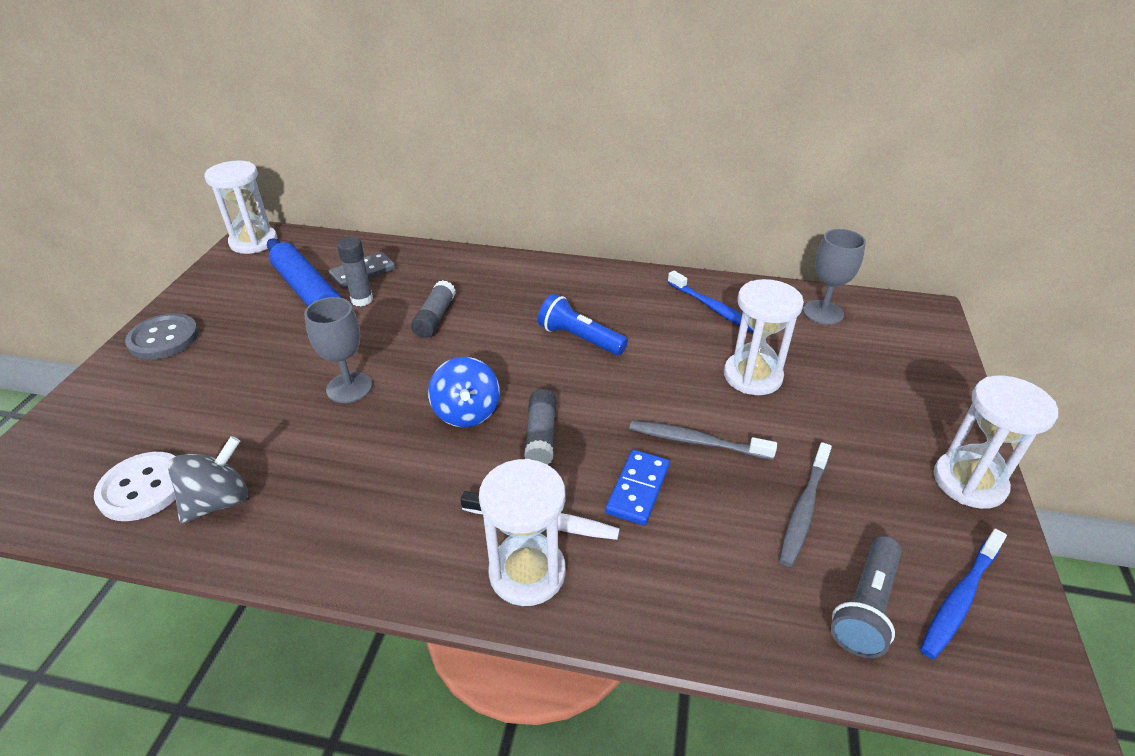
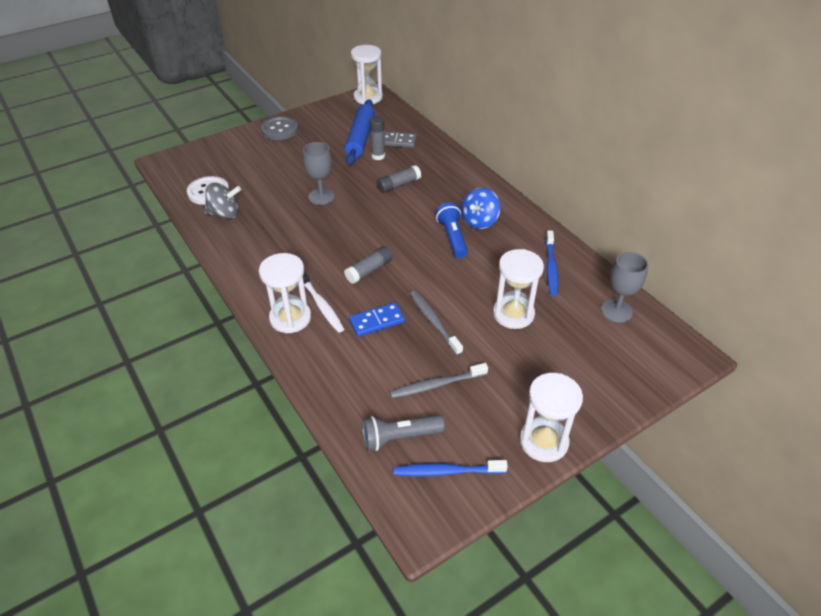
camera: 45 degrees right, 5 degrees up
blue spinning top [428,357,500,427] -> blue spinning top moved to [462,188,500,229]

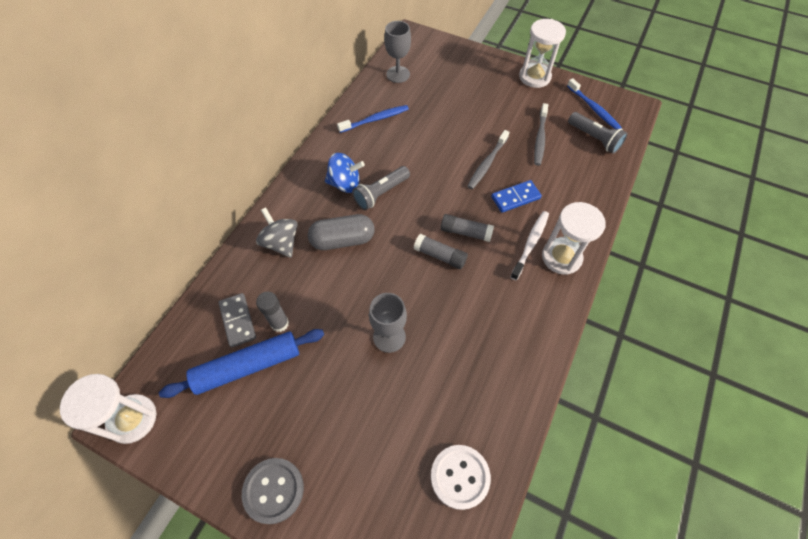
camera: 120 degrees left, 15 degrees up
grey spinning top [204,183,241,219] -> grey spinning top moved to [256,207,297,258]
blue domino [349,303,405,337] -> blue domino turned 60 degrees counterclockwise [491,180,542,213]
grey glue stick [377,165,421,193] -> grey glue stick moved to [413,234,468,269]
grey toothbrush [390,363,488,398] -> grey toothbrush turned 60 degrees clockwise [534,103,548,166]
blue flashlight [436,202,468,258] -> grey flashlight [352,166,410,210]
white hourglass [493,249,544,329] -> none
none -> grey capsule [308,214,374,250]

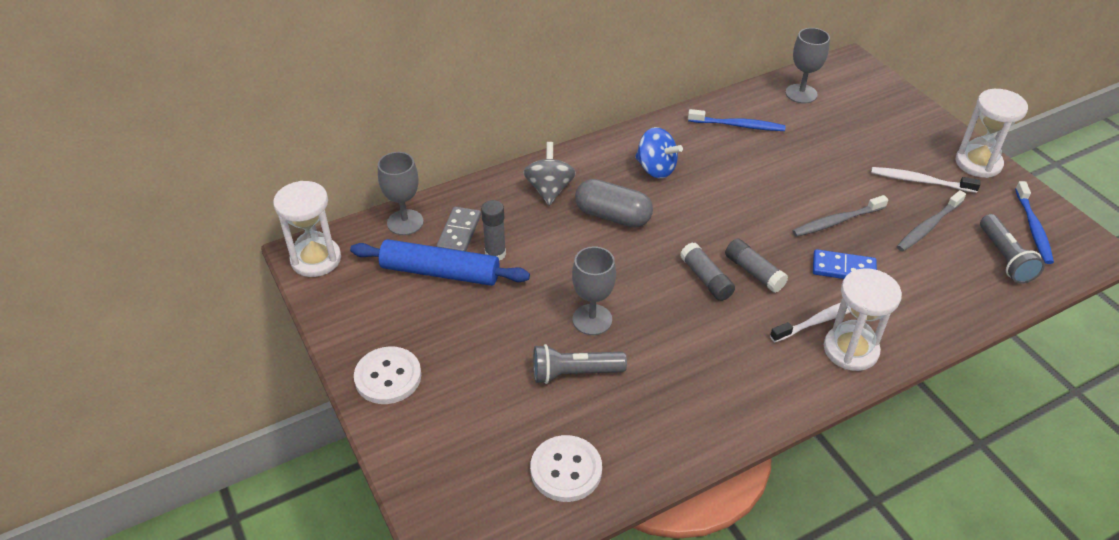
camera: 35 degrees right, 15 degrees down
grey button [242,458,304,524] -> white button [354,347,421,404]
grey flashlight [352,166,410,210] -> grey flashlight moved to [533,344,627,384]
none -> grey goblet [378,152,424,235]
none -> white toothbrush [871,167,981,193]

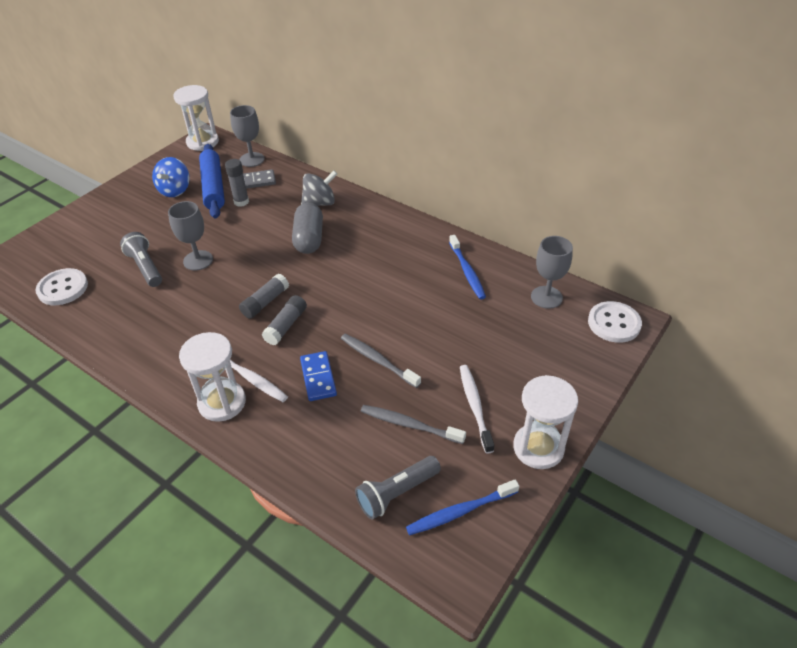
camera: 65 degrees right, 0 degrees up
white button [354,347,421,404] -> white button moved to [588,301,642,343]
blue spinning top [635,127,683,179] -> blue spinning top moved to [152,157,190,197]

